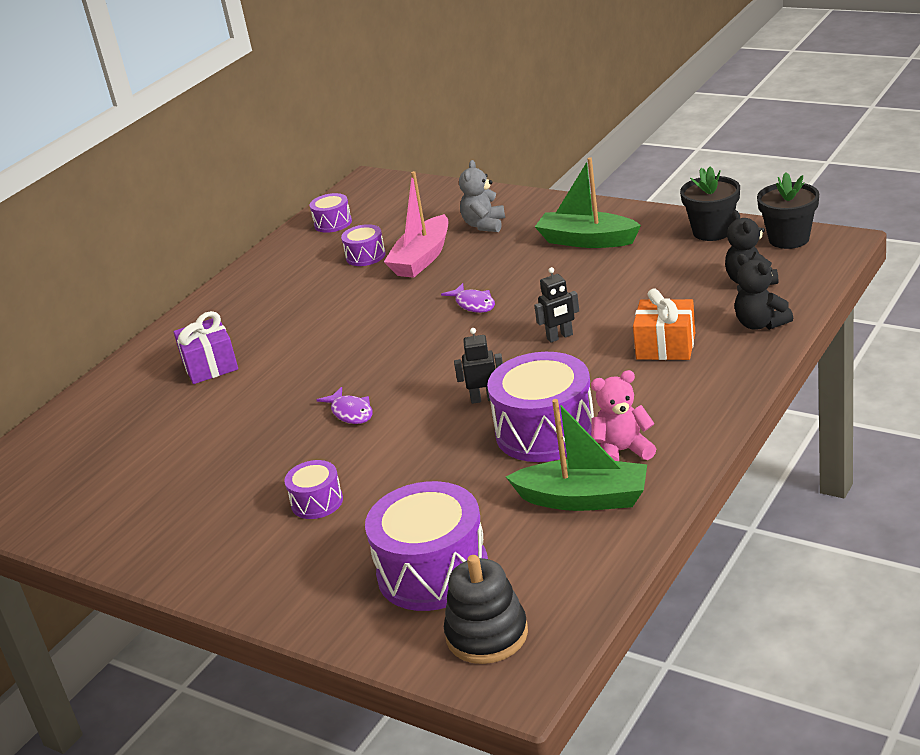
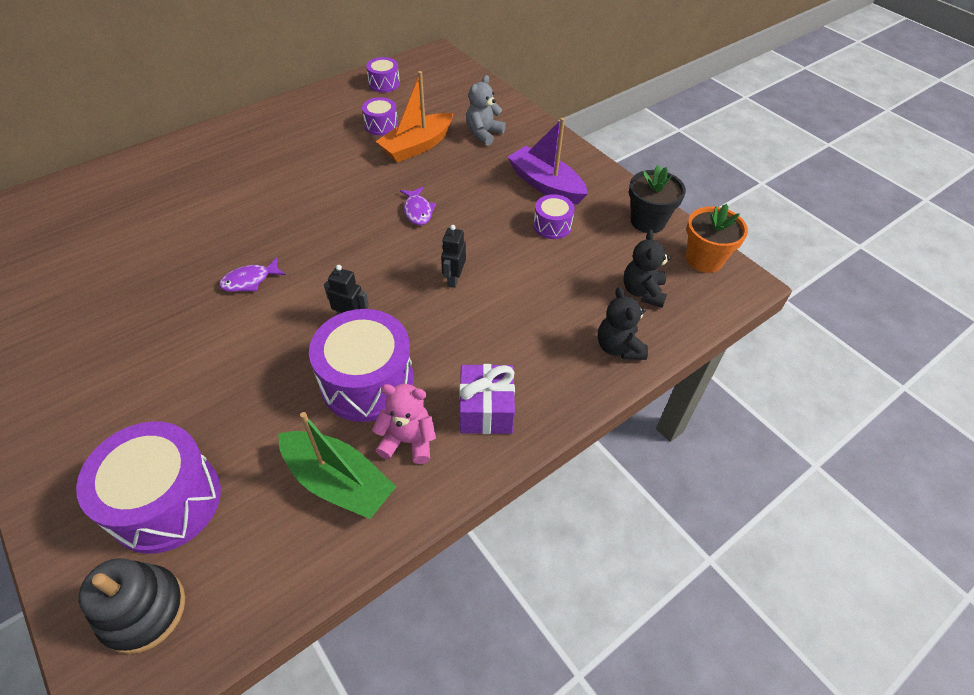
camera: 15 degrees right, 20 degrees up
purple gift [174,311,238,384] -> purple gift moved to [459,364,515,434]
purple drum [284,460,343,519] -> purple drum moved to [533,194,575,239]
purple fish [317,387,373,424] -> purple fish turned 75 degrees clockwise [219,257,286,292]
pink boat [384,171,448,278] -> orange boat [376,71,453,163]
black robot [534,267,579,343] -> black robot turned 105 degrees clockwise [441,225,466,288]
green boat [535,157,641,248] -> purple boat [508,118,588,205]
orange gift [633,288,695,360] -> none
black flower pot [757,172,819,249] -> orange flower pot [686,204,748,273]

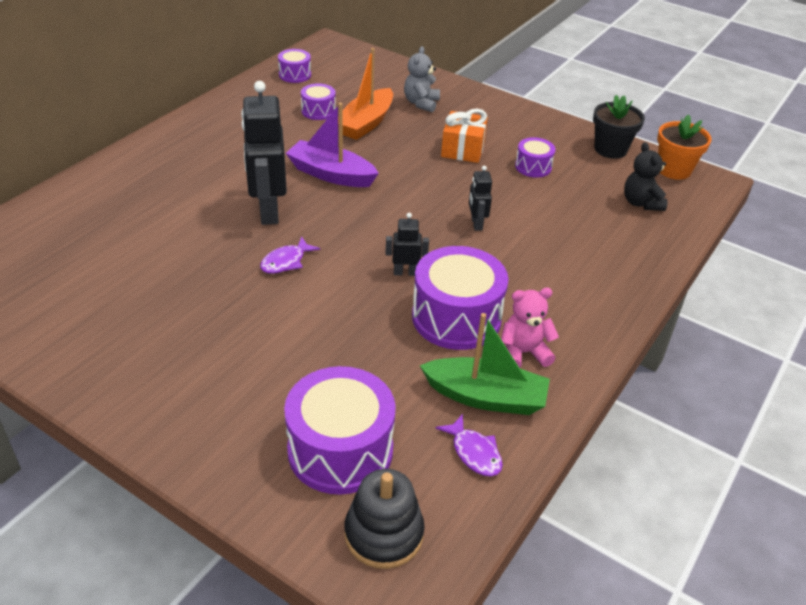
camera: 20 degrees left, 10 degrees down
purple fish [400,187,436,225] -> purple fish moved to [435,414,503,476]
purple gift [459,364,515,434] -> none
purple boat [508,118,588,205] -> purple boat moved to [286,103,379,187]
black teddy bear [598,287,648,360] -> none
none -> black robot [241,81,287,225]
none -> orange gift [441,109,488,163]

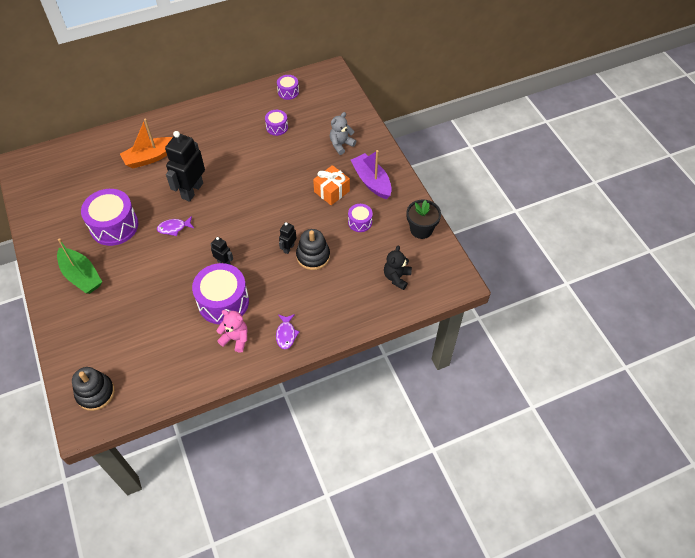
camera: 35 degrees right, 15 degrees up
purple drum [284,366,396,495] -> purple drum moved to [81,189,138,246]
purple boat [286,103,379,187] -> purple boat moved to [351,150,392,199]
orange boat [338,48,393,140] -> orange boat moved to [120,119,173,168]
green boat [420,313,550,415] -> green boat moved to [57,238,102,294]
purple fish [435,414,503,476] -> purple fish moved to [276,314,300,349]
orange flower pot [657,114,712,180] -> none
none -> black stacking toy [296,229,330,270]

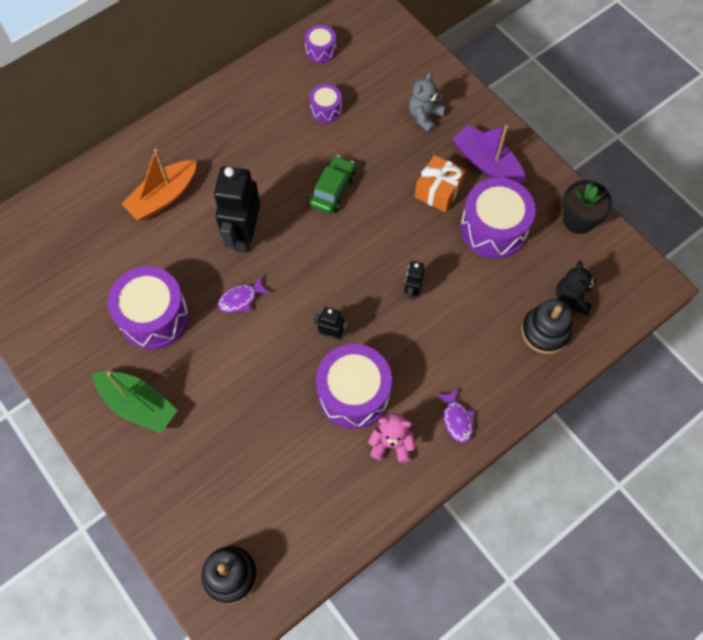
camera: 15 degrees left, 10 degrees up
black stacking toy [296,229,330,270] -> black stacking toy moved to [521,299,572,354]
purple drum [348,204,373,232] -> purple drum [460,178,536,259], size x1.97
none -> green car [310,155,356,214]

